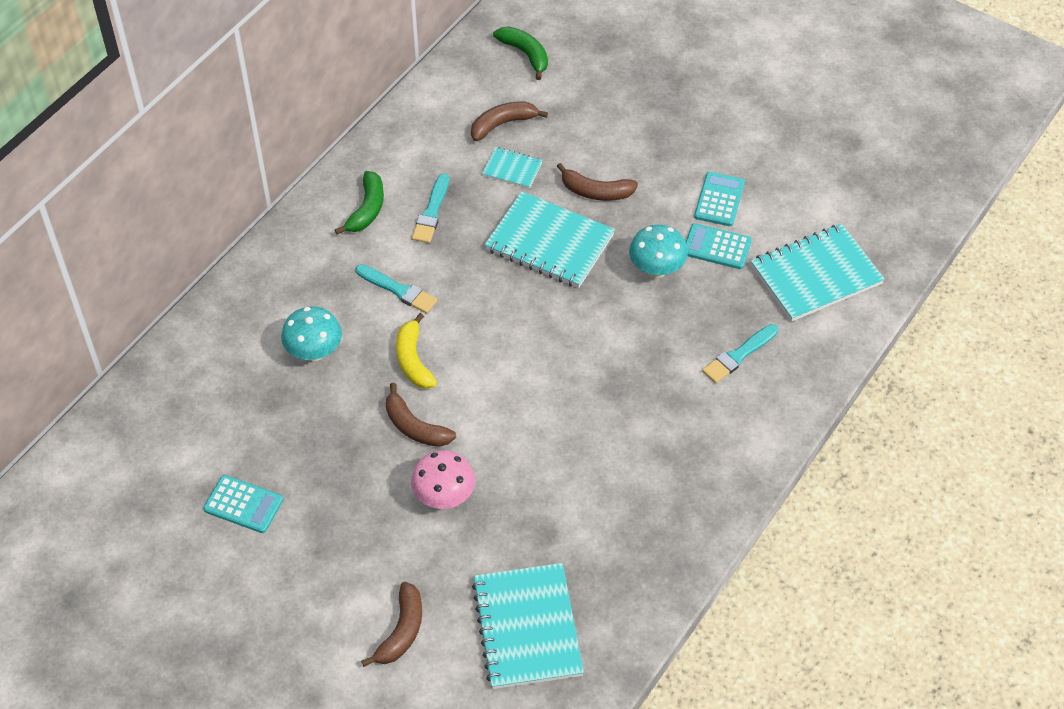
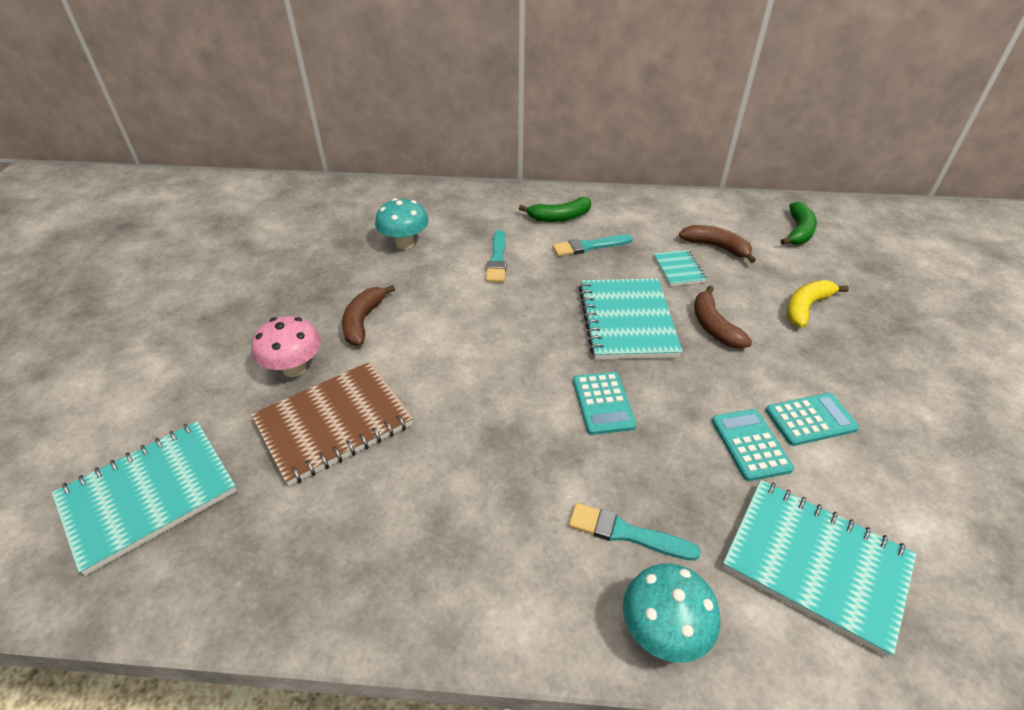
camera: 60 degrees right, 10 degrees down
turquoise calculator [203,475,283,533] -> turquoise calculator moved to [573,372,637,435]
brown banana [361,582,422,667] -> none
yellow banana [396,313,437,389] -> yellow banana moved to [787,280,849,328]
turquoise mushroom [629,225,688,278] -> turquoise mushroom moved to [623,563,720,663]
none -> brown notebook [251,362,413,486]

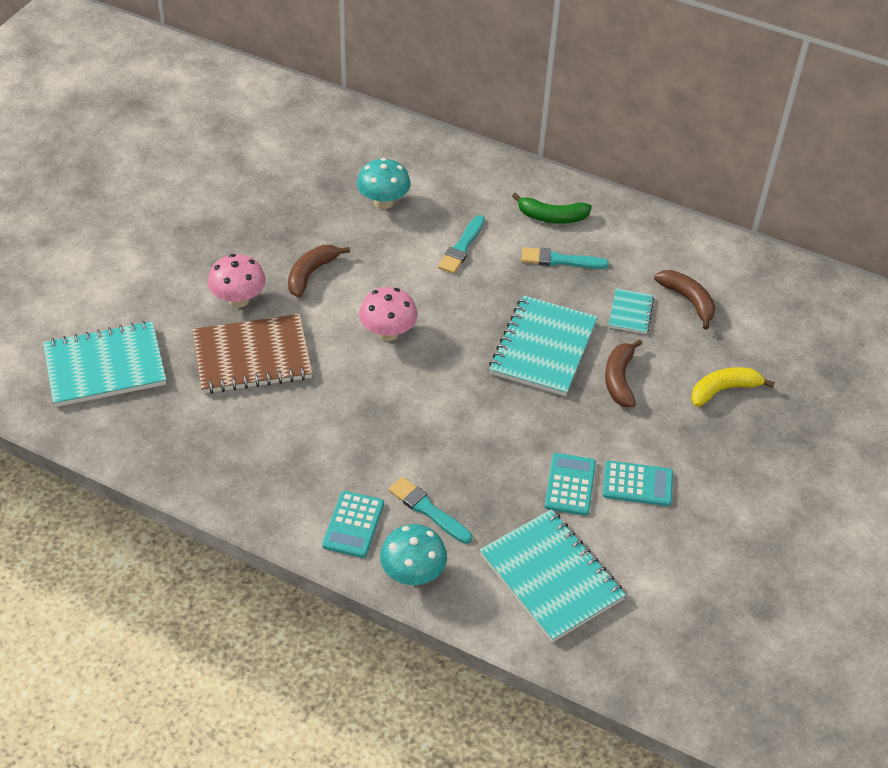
camera: 20 degrees right, 5 degrees up
turquoise calculator [573,372,637,435] -> turquoise calculator moved to [322,491,384,558]
green banana [781,202,817,245] -> none
none -> pink mushroom [359,287,418,341]

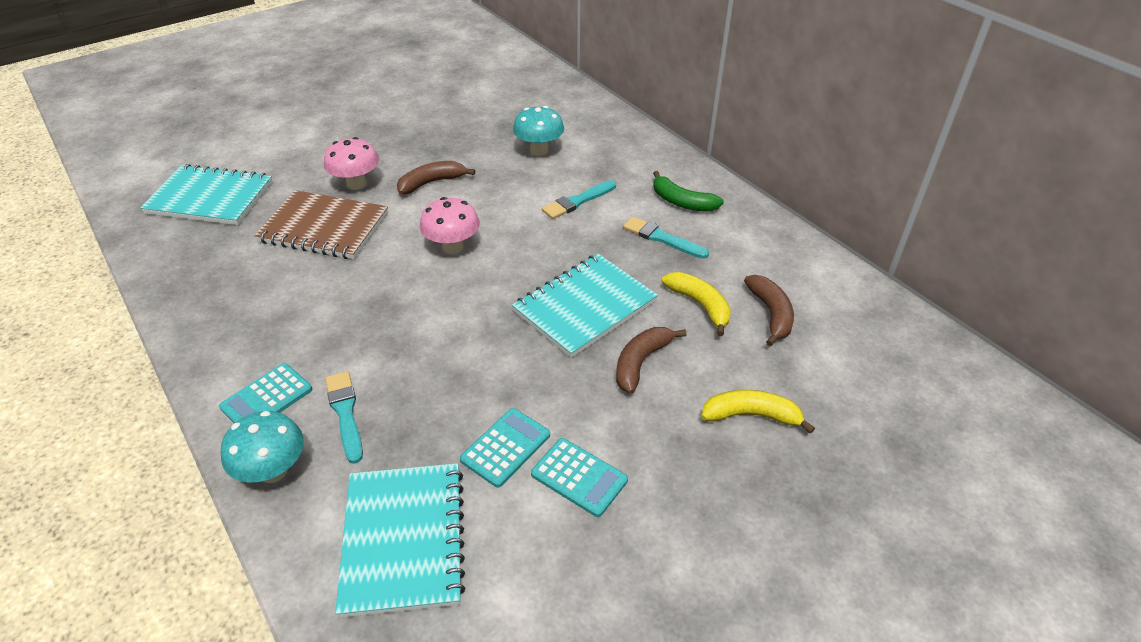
camera: 30 degrees right, 5 degrees down
turquoise notebook [609,288,654,334] -> yellow banana [662,272,731,336]

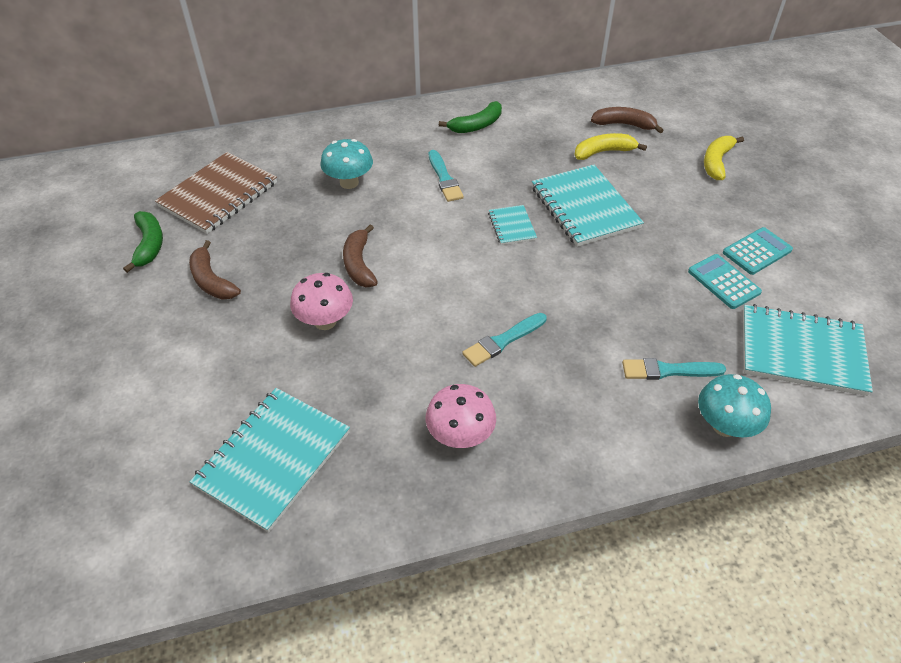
camera: 70 degrees left, 5 degrees up
turquoise calculator [219,363,312,423] -> none
brown notebook [255,190,388,259] -> brown notebook moved to [155,152,277,234]
pink mushroom [420,197,480,254] -> pink mushroom moved to [426,384,496,448]
brown banana [616,327,686,394] -> brown banana moved to [189,240,241,300]
turquoise brush [623,217,709,259] -> turquoise brush moved to [462,313,547,367]
none -> green banana [123,211,163,273]
none -> turquoise notebook [488,205,537,245]

